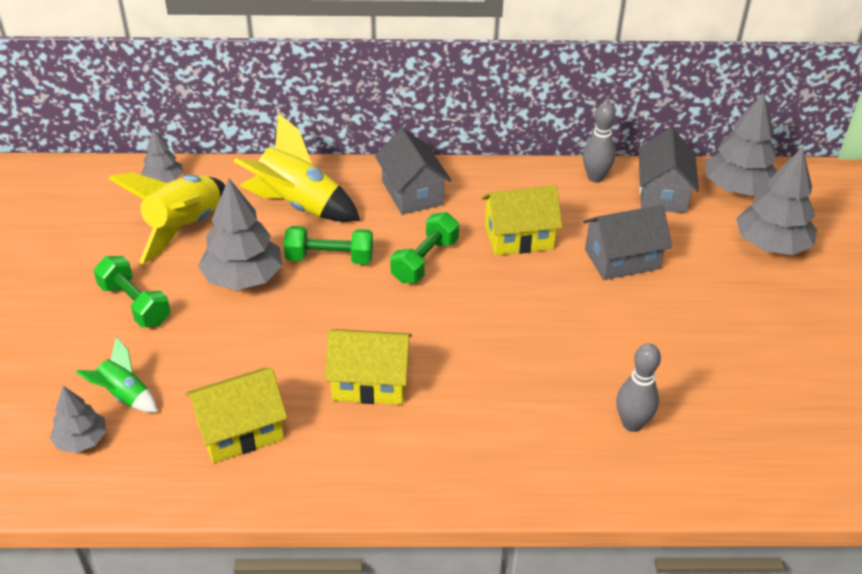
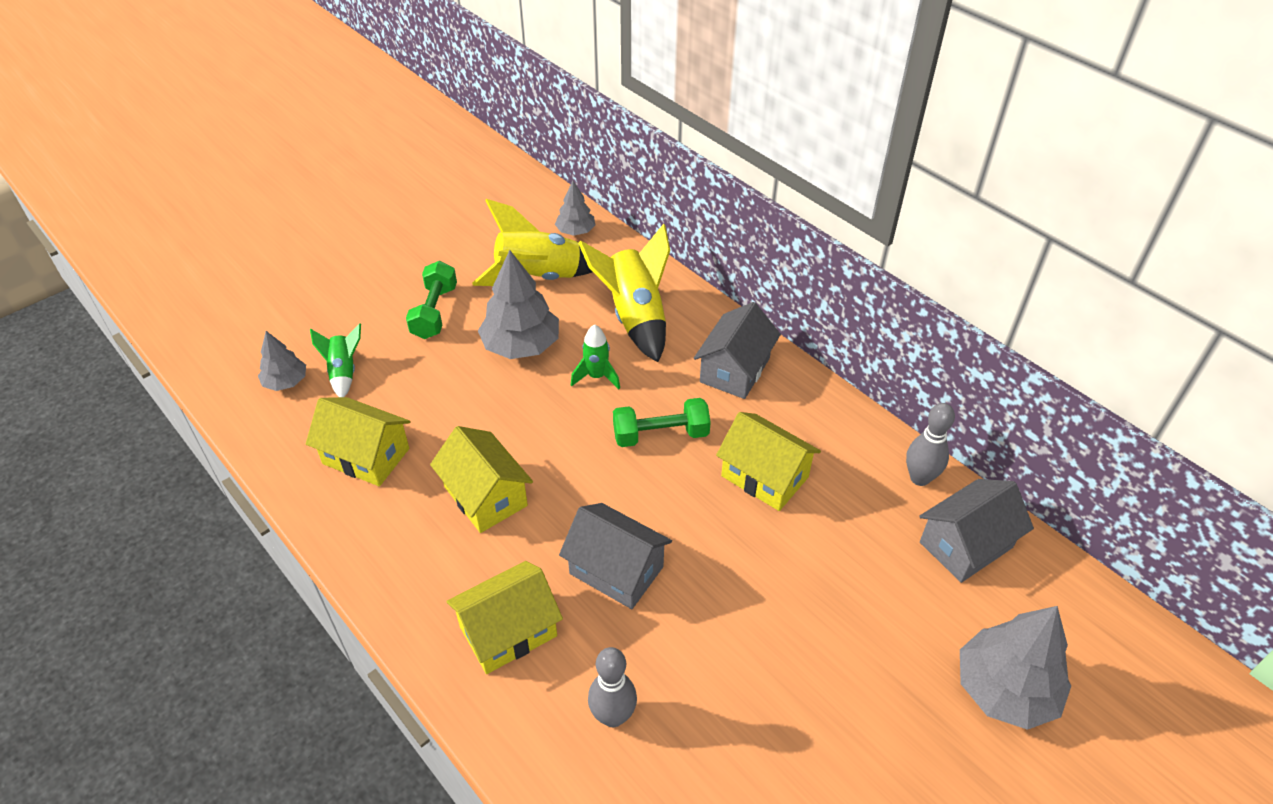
camera: 50 degrees right, 5 degrees up
green dumbbell [284,226,373,264] -> green rocket [571,324,620,389]
grey house [583,205,672,280] -> grey house moved to [559,503,672,609]
grey tree [705,93,778,196] -> none
none -> yellow house [446,561,563,674]

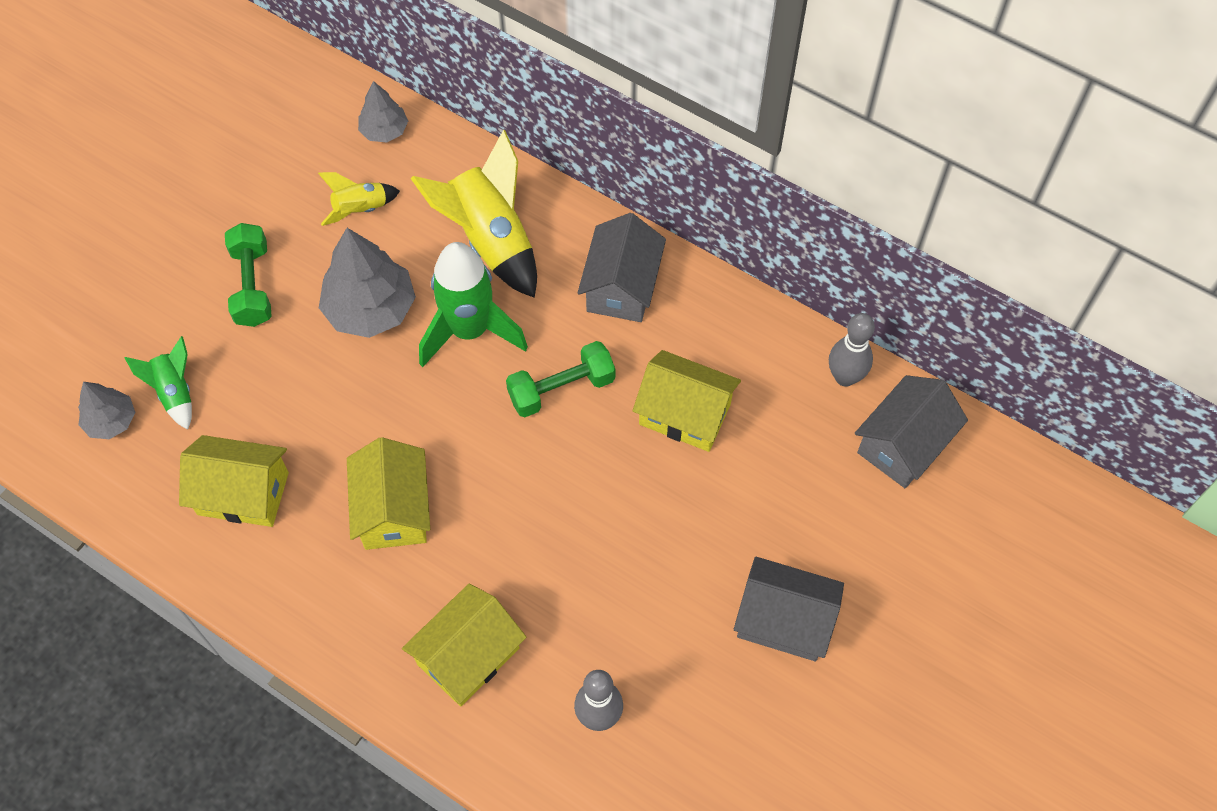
camera: 15 degrees left, 15 degrees up
yellow house [430,426,533,533] -> yellow house turned 45 degrees clockwise [347,437,430,550]
yellow rocket [472,199,592,286] -> yellow rocket [318,172,400,226], size x0.53
grey house [559,503,672,609] -> grey house moved to [734,557,844,661]
green rocket [571,324,620,389] -> green rocket [419,242,528,367], size x1.89
grey tree [960,606,1071,730] -> none

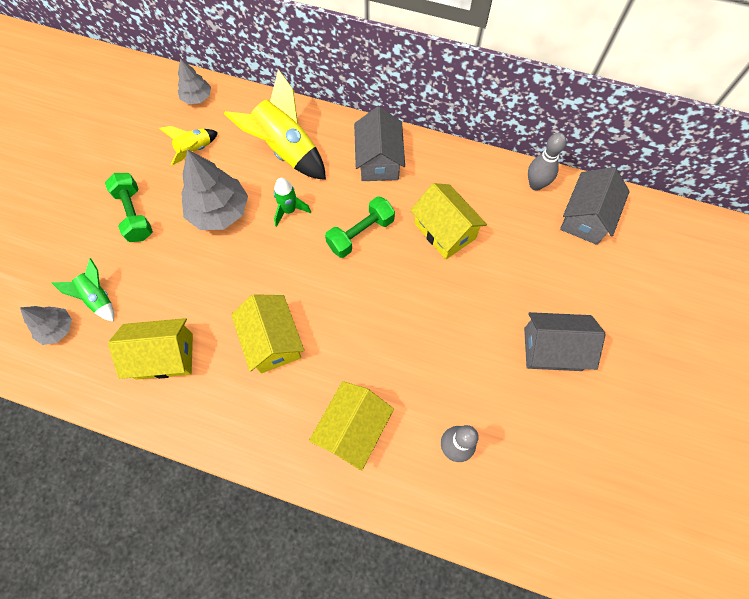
camera: 15 degrees left, 5 degrees up
green rocket [419,242,528,367] -> green rocket [274,178,311,227], size x0.53
yellow house [633,350,741,452] -> yellow house turned 45 degrees clockwise [410,183,487,259]

